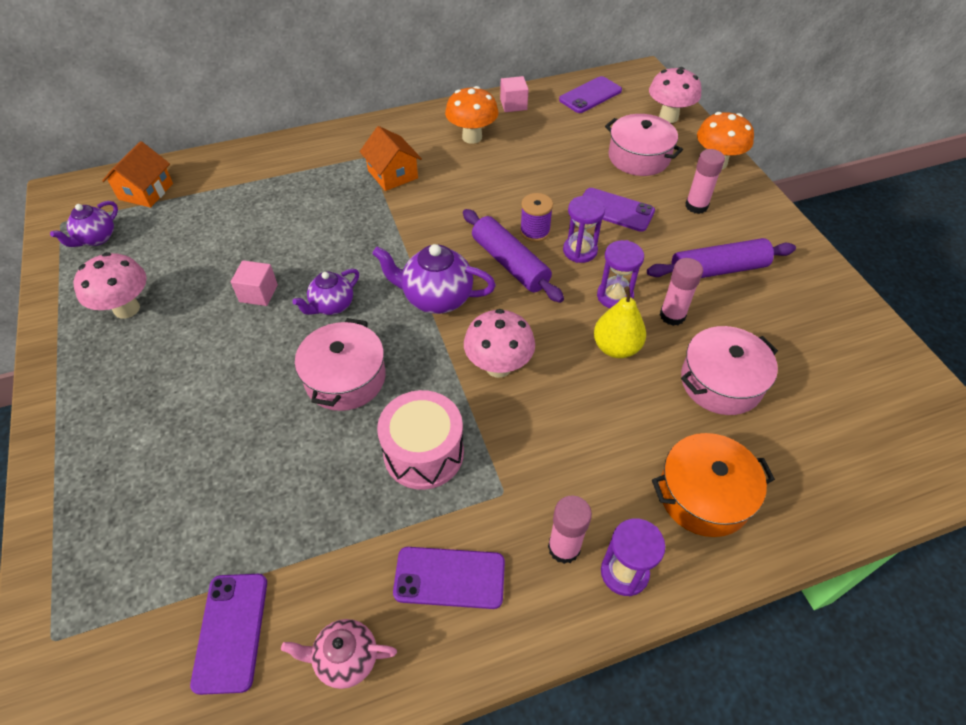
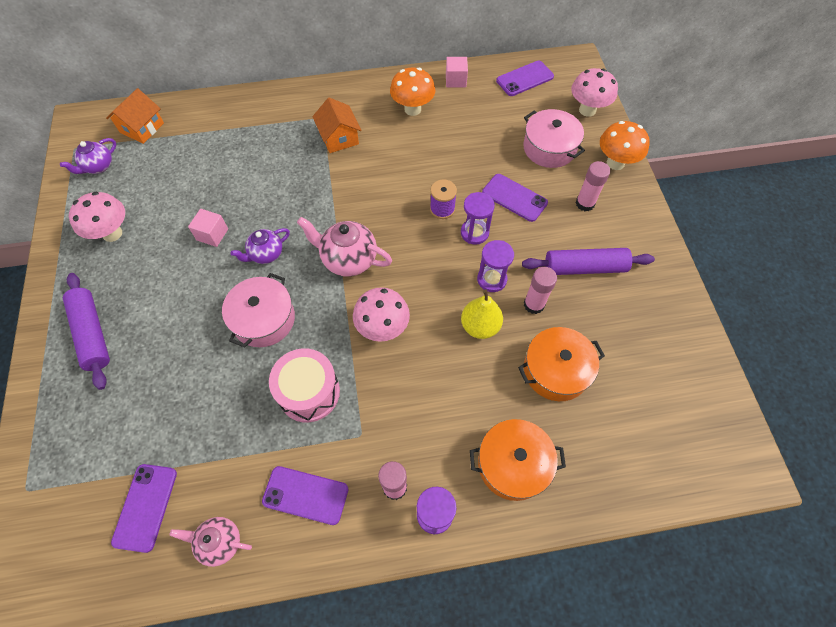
camera: 10 degrees right, 10 degrees up
purple teapot [372,244,496,314] -> pink teapot [297,217,392,277]
purple rolling pin [463,209,564,303] -> purple rolling pin moved to [63,273,110,390]
pink pot [681,326,778,415] -> orange pot [518,327,605,401]

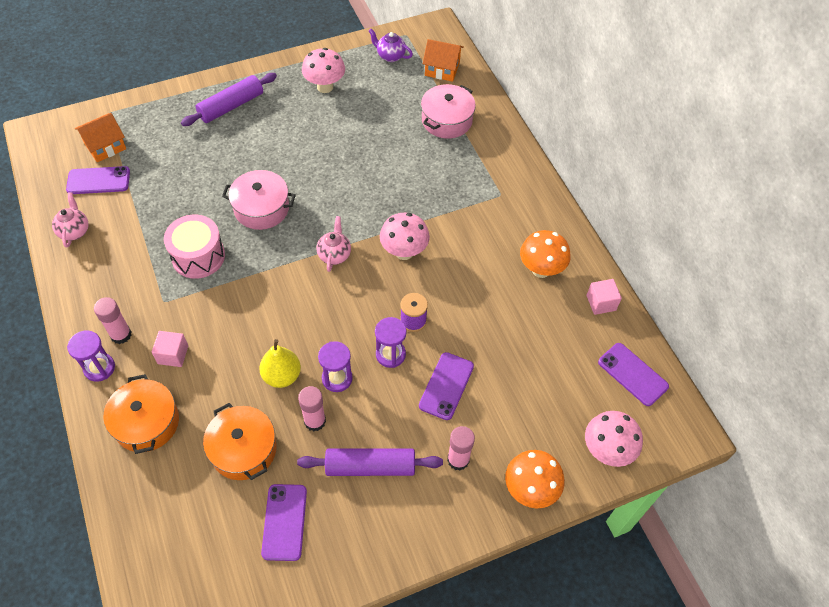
camera: 75 degrees right, 5 degrees down
pink cube [188,209,228,247] -> pink cube moved to [152,331,188,367]
purple teapot [231,228,290,264] -> none
purple phone [262,466,348,525] -> purple phone moved to [261,484,307,561]
pink teapot [297,217,392,277] -> pink teapot [316,216,351,272], size x0.64
orange house [312,98,361,153] -> orange house moved to [75,113,126,162]
pink mushroom [353,287,410,342] -> pink mushroom moved to [380,213,430,260]
purple rolling pin [522,248,655,275] -> purple rolling pin turned 75 degrees counterclockwise [297,448,443,476]
pink pot [523,109,585,168] -> pink pot moved to [421,84,476,139]

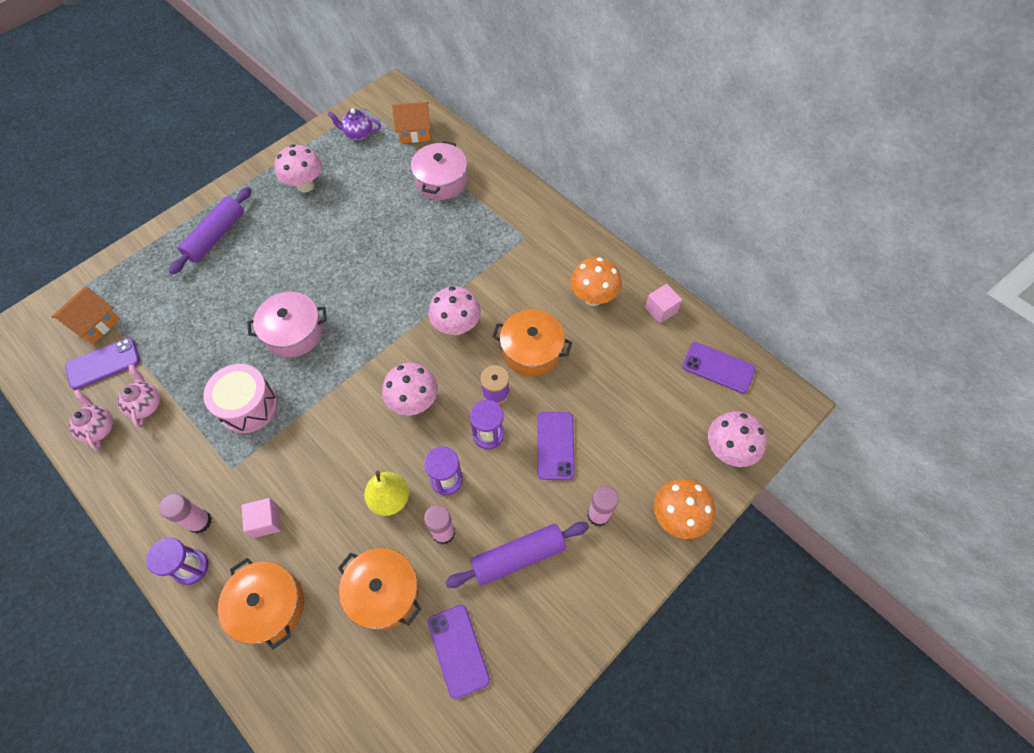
camera: 20 degrees left, 5 degrees up
pink teapot [316,216,351,272] -> pink teapot moved to [118,364,160,428]
none -> pink mushroom [382,363,438,415]
none -> orange pot [492,310,572,376]

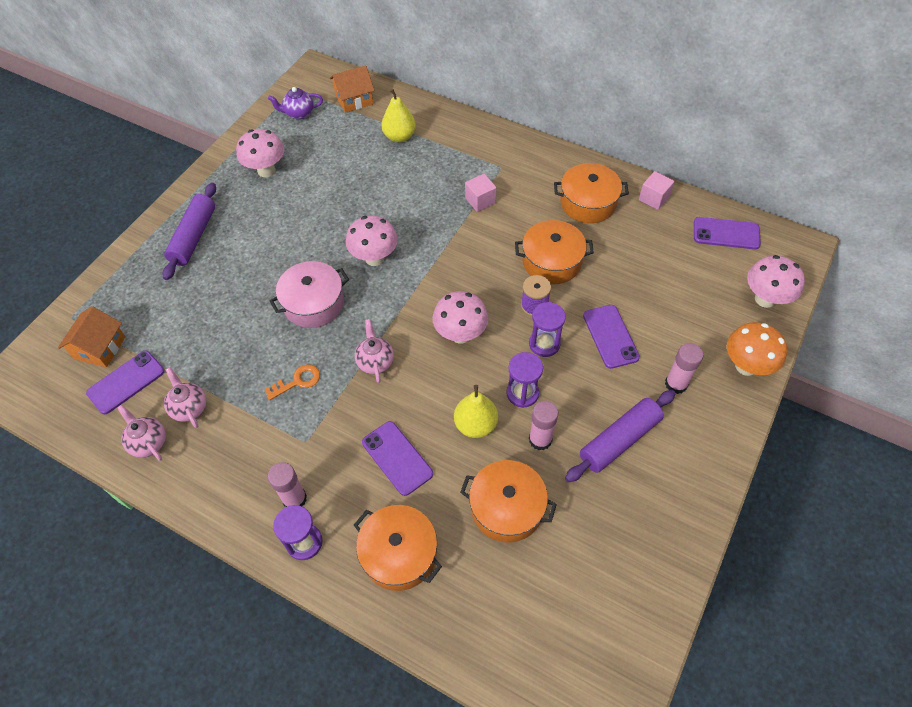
camera: 15 degrees left, 5 degrees down
pink drum [203,364,278,433] -> orange key [264,364,320,400]
pink cube [241,498,281,538] -> pink cube moved to [465,174,497,212]
pink pot [411,141,467,200] -> yellow pear [381,89,416,142]
purple phone [428,605,490,699] -> purple phone moved to [362,421,433,496]
pink mushroom [429,286,481,335] -> pink mushroom moved to [346,215,398,266]
orange mushroom [570,257,622,306] -> orange pot [554,163,629,223]
none -> pink teapot [355,319,394,383]

